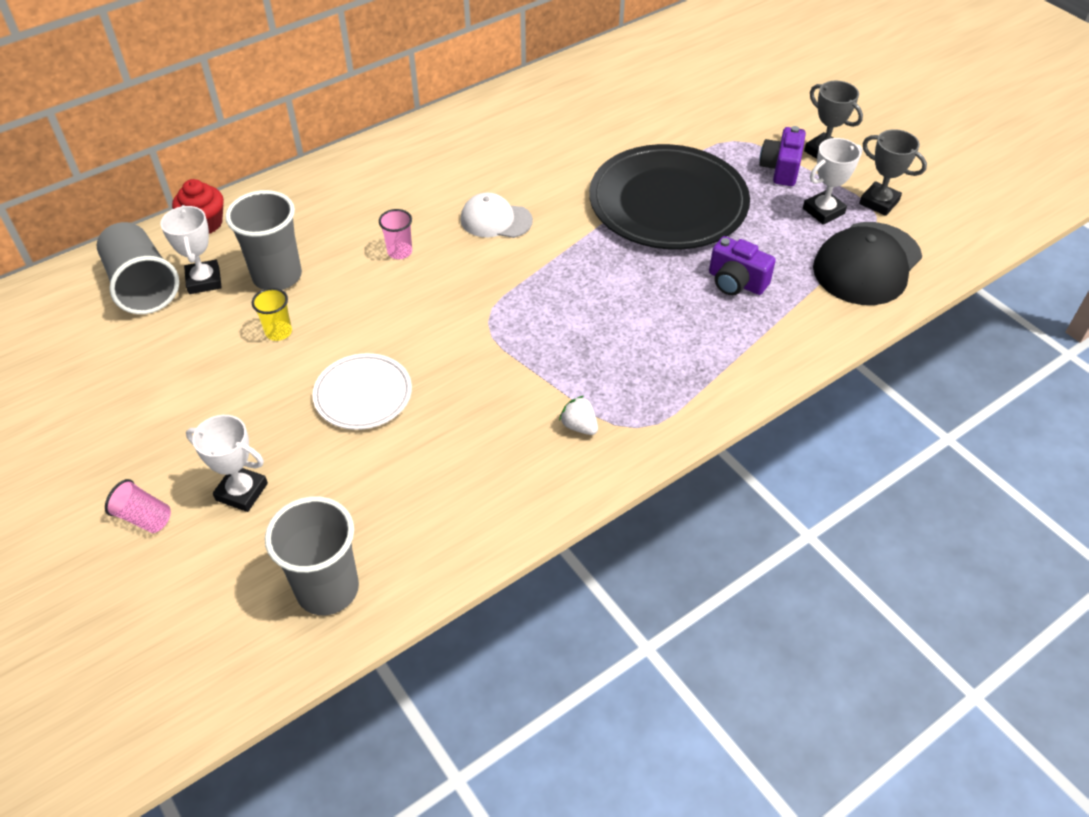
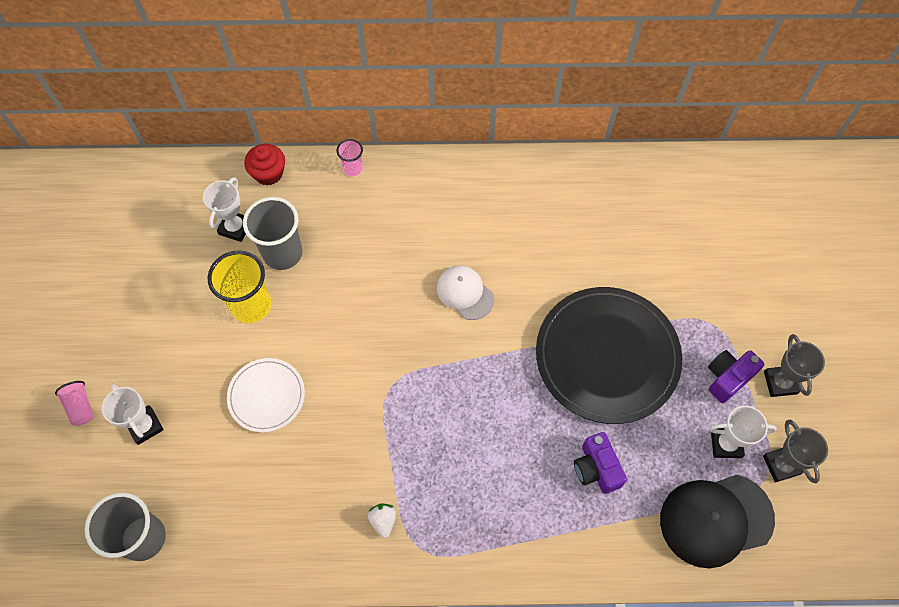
camera: 35 degrees right, 15 degrees up
grey cup [97,222,179,314] -> none
yellow cup [252,288,292,341] -> yellow cup [208,250,271,323], size x1.94
pink cup [379,209,412,259] -> pink cup moved to [336,139,363,176]

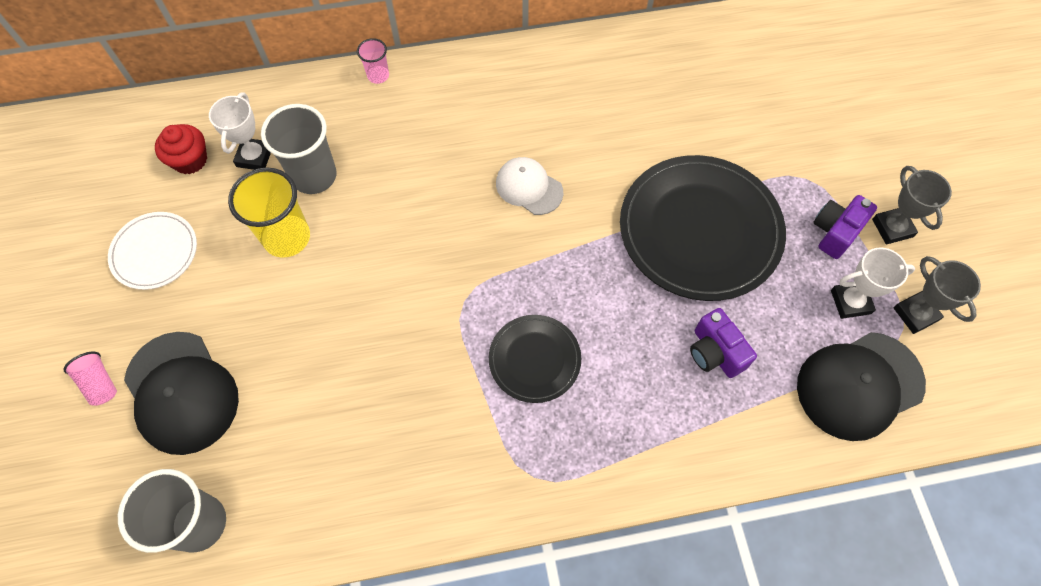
camera: 10 degrees left, 0 degrees up
white trophy [102,383,164,445] -> black cap [124,332,239,455]
white plate [227,358,305,433] -> white plate moved to [108,212,197,290]
red cupcake [244,144,285,185] -> red cupcake moved to [155,124,207,174]
white strawberry [368,504,396,538] -> none
none -> black plate [489,315,581,403]

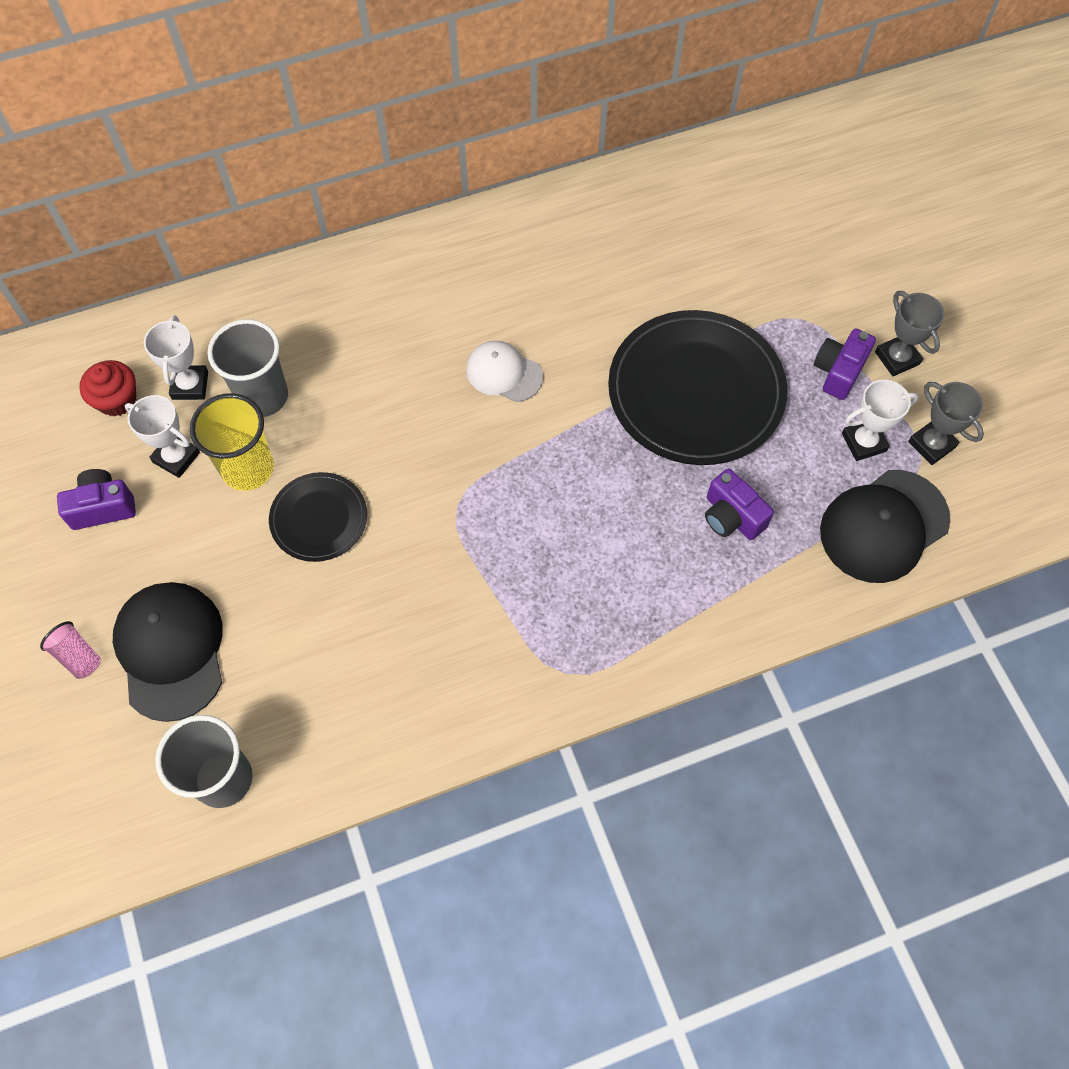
camera: 10 degrees left, 0 degrees up
white plate [108,212,197,290] -> purple camera [57,469,136,530]
black cap [124,332,239,455] -> black cap turned 150 degrees counterclockwise [113,582,223,722]
pink cup [357,38,389,84] -> none
black plate [489,315,581,403] -> black plate moved to [269,472,367,562]
none -> white trophy [125,395,200,478]

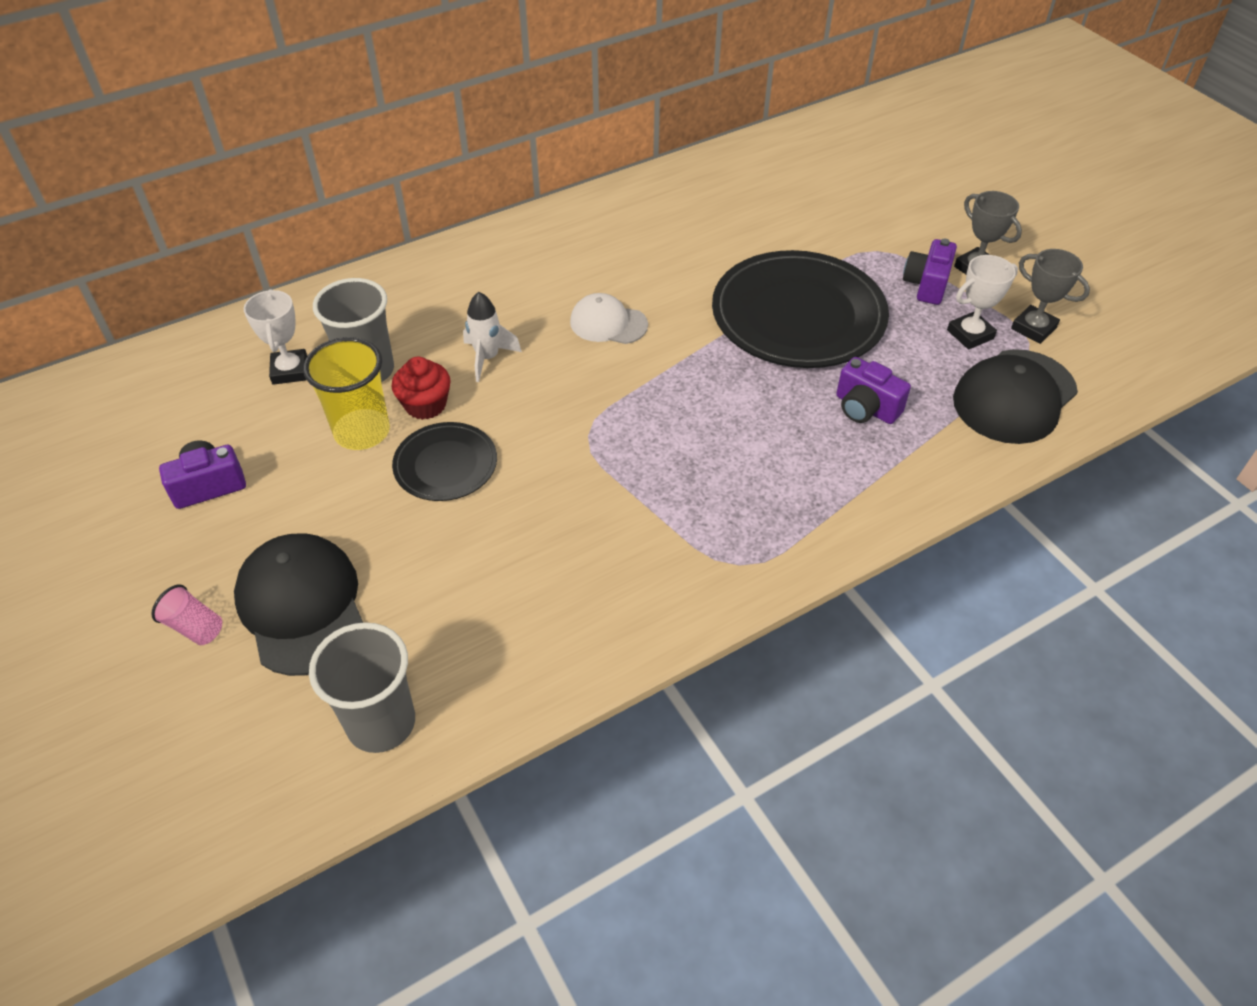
camera: 10 degrees left, 15 degrees down
red cupcake [79,360,136,417] -> red cupcake moved to [392,357,451,420]
white trophy [125,395,200,478] -> none
none -> white rocket [463,292,522,382]

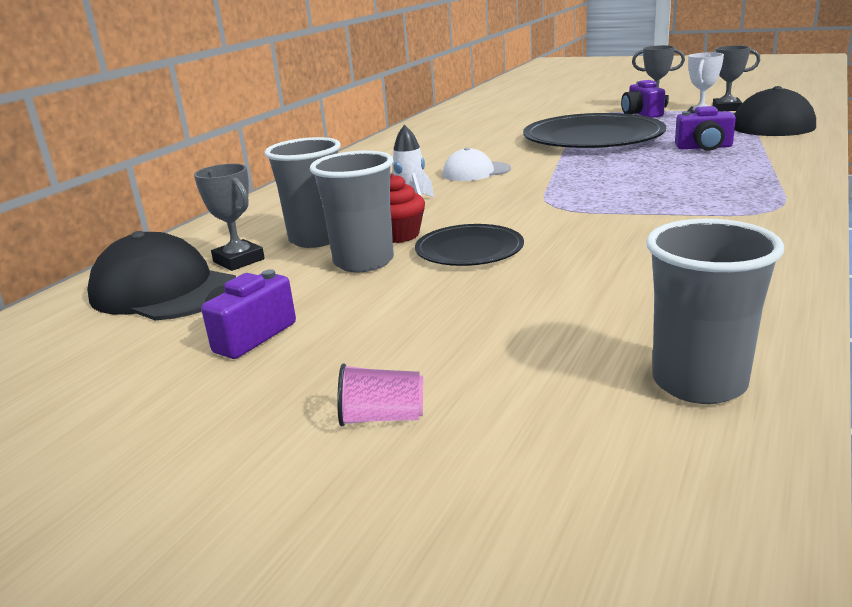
camera: 30 degrees left, 25 degrees down
black cap [234,533,363,676] -> black cap moved to [87,231,236,320]
white trophy [243,289,307,385] -> grey trophy [194,164,265,271]
yellow cup [303,337,390,450] -> grey cup [310,151,394,272]

